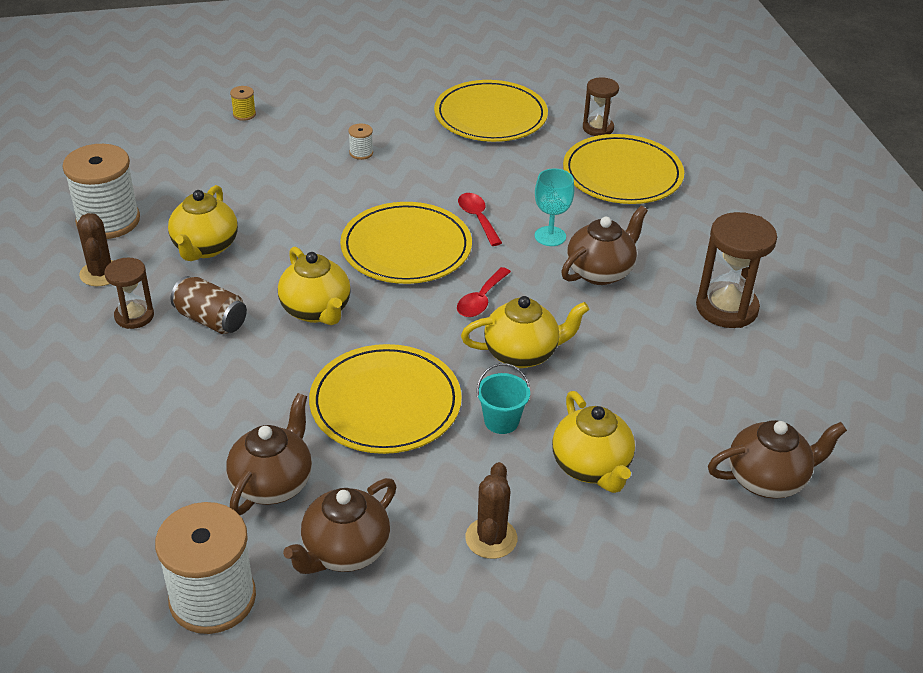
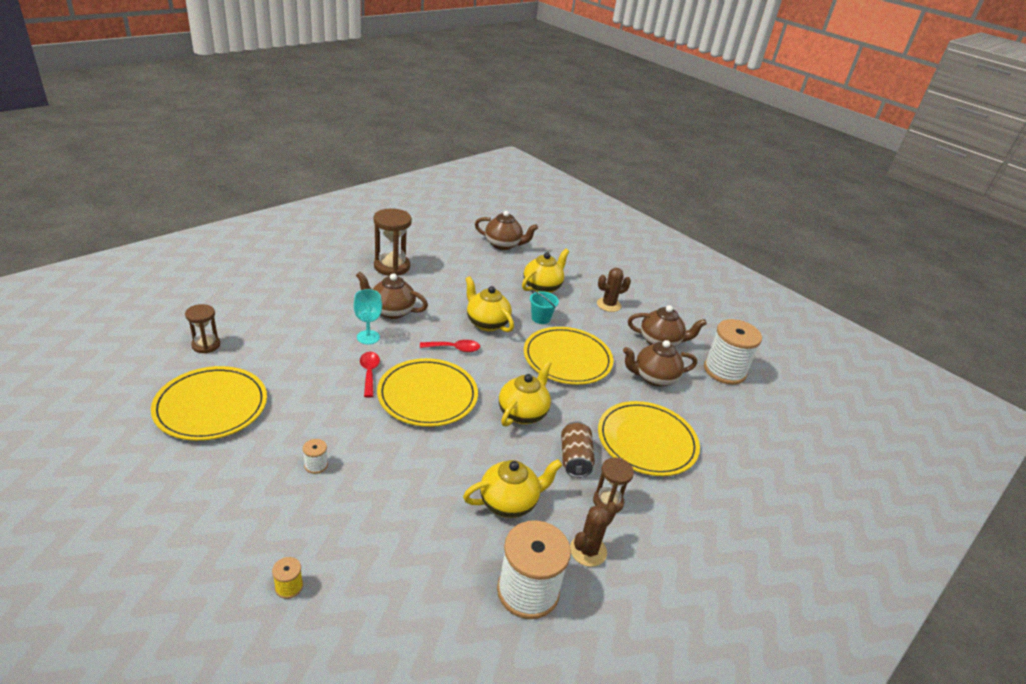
camera: 125 degrees left, 5 degrees down
red spoon [458,193,502,246] -> red spoon turned 135 degrees clockwise [360,352,380,398]
yellow plate [563,134,684,204] -> yellow plate moved to [598,401,700,476]
brown teapot [708,420,847,499] -> brown teapot turned 150 degrees clockwise [475,211,538,250]

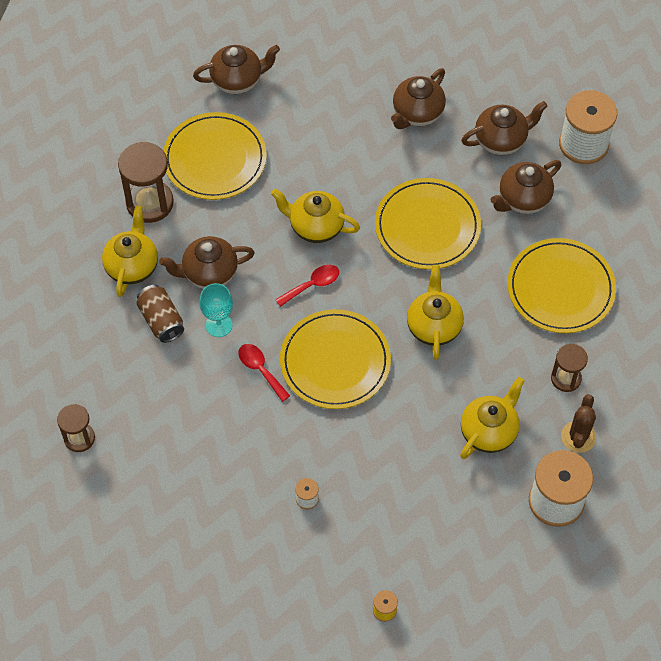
camera: 25 degrees left, 25 degrees up
yellow plate [151,366,267,441] -> yellow plate moved to [163,112,267,200]
yellow teapot [522,249,569,293] -> yellow teapot moved to [102,206,158,297]
turquoise bucket [530,290,559,324] -> none
brown can [561,421,595,478] -> brown can moved to [137,285,184,343]
brown cactus [597,268,631,312] -> brown teapot [391,68,446,129]

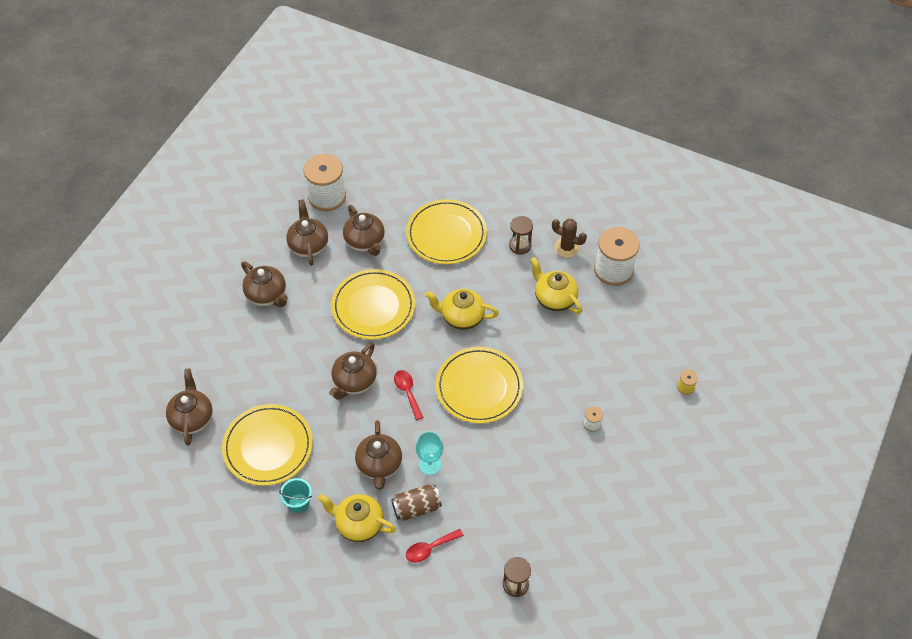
camera: 80 degrees left, 5 degrees down
brown hourglass [118,142,174,223] -> turquoise bucket [279,478,312,513]
red spoon [238,344,290,402] -> red spoon moved to [406,529,464,563]
yellow teapot [271,189,360,243] -> brown teapot [329,342,377,400]

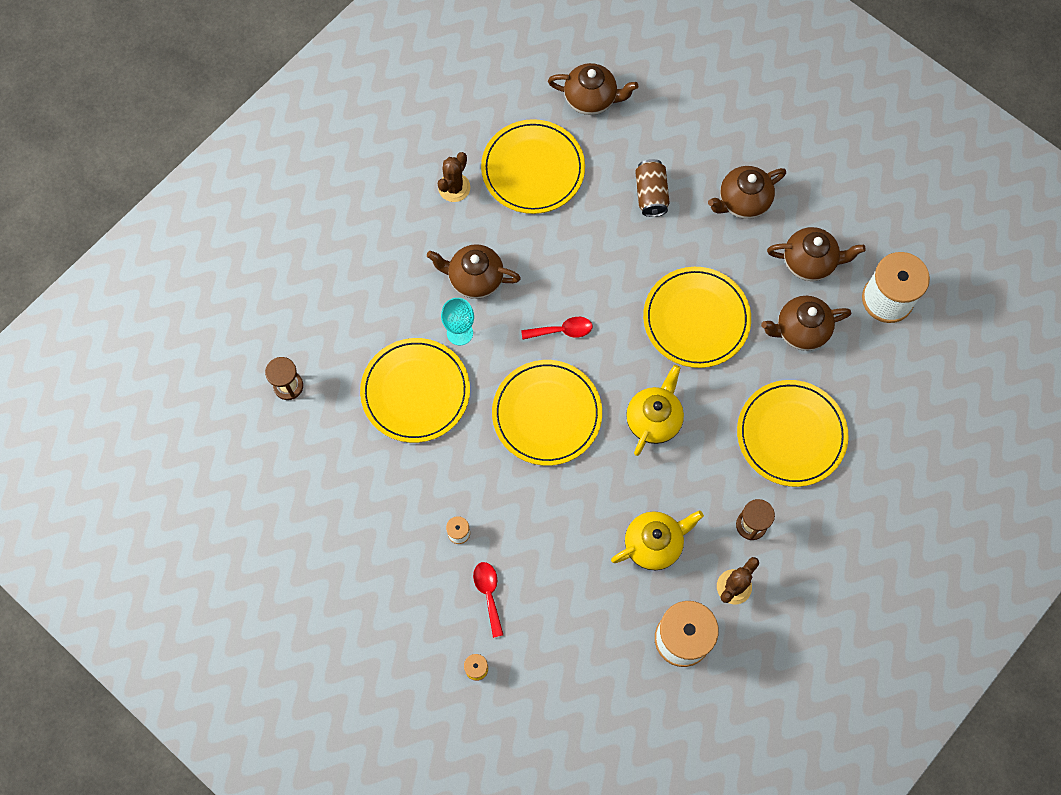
camera: 105 degrees right, 15 degrees up
turquoise bucket [279,478,312,513] -> brown cactus [438,152,470,202]
yellow teapot [318,494,396,542] -> none
brown teapot [329,342,377,400] -> none
brown can [391,485,442,521] -> brown can moved to [635,159,670,217]
red spoon [406,529,464,563] -> red spoon moved to [473,562,503,638]
none -> yellow plate [360,338,470,443]

